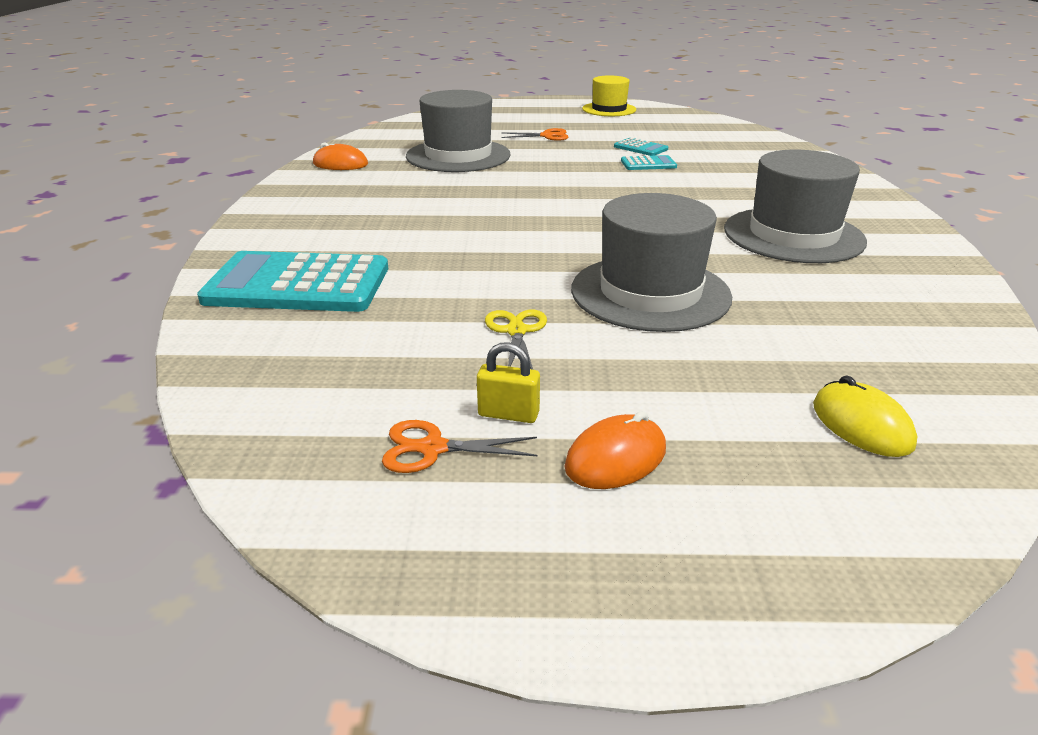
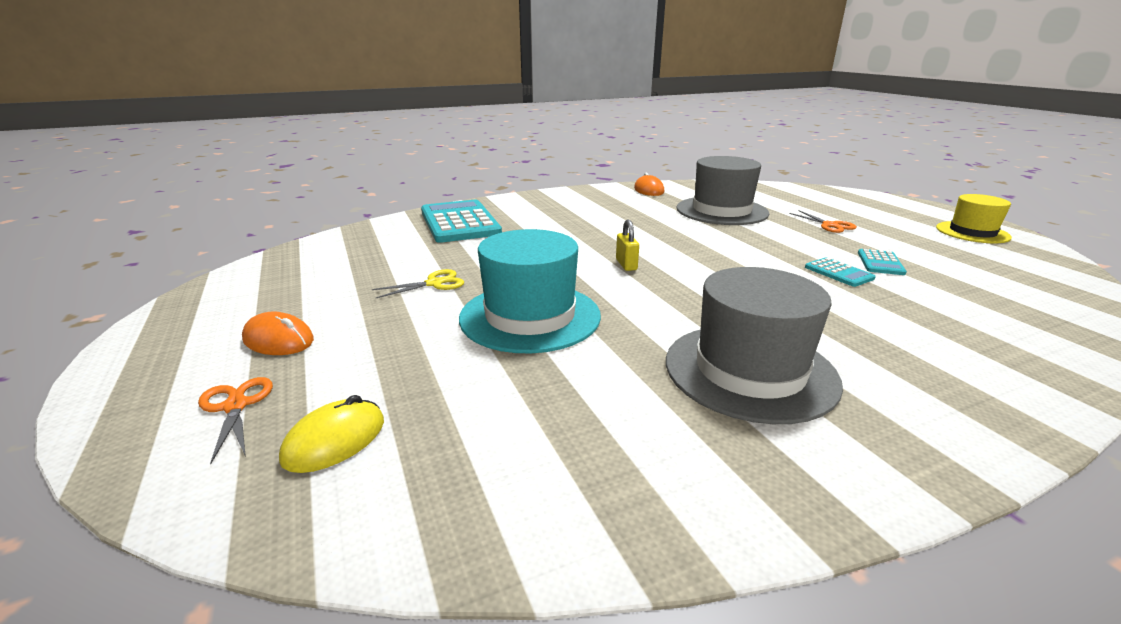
camera: 65 degrees right, 5 degrees down
orange scissors [382,420,537,473] -> orange scissors moved to [198,377,273,464]
yellow padlock [477,342,540,423] -> yellow padlock moved to [616,220,639,271]
grey hat [571,193,732,332] -> turquoise hat [459,229,601,353]

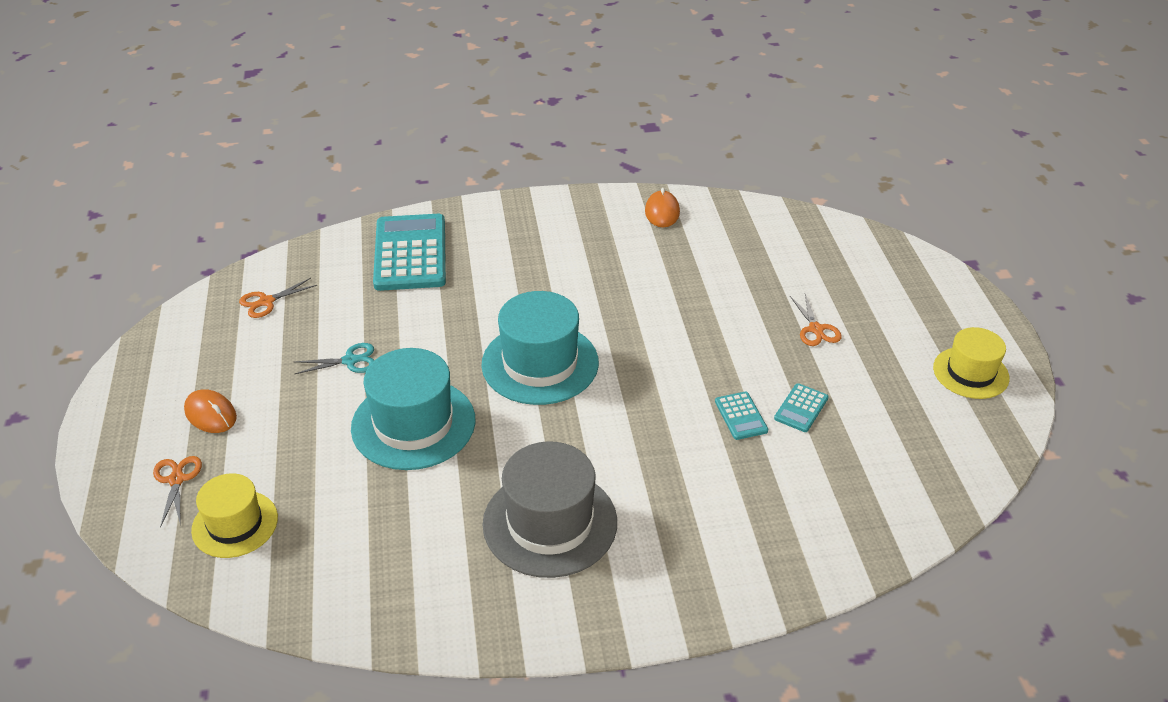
camera: 15 degrees right, 15 degrees up
yellow mouse [279,395,384,473] -> yellow hat [191,473,278,558]
yellow scissors [372,269,464,298] -> turquoise scissors [295,343,375,374]
yellow padlock [616,220,639,271] -> turquoise hat [481,291,599,405]
grey hat [676,156,769,225] -> none
none -> orange scissors [239,278,317,318]

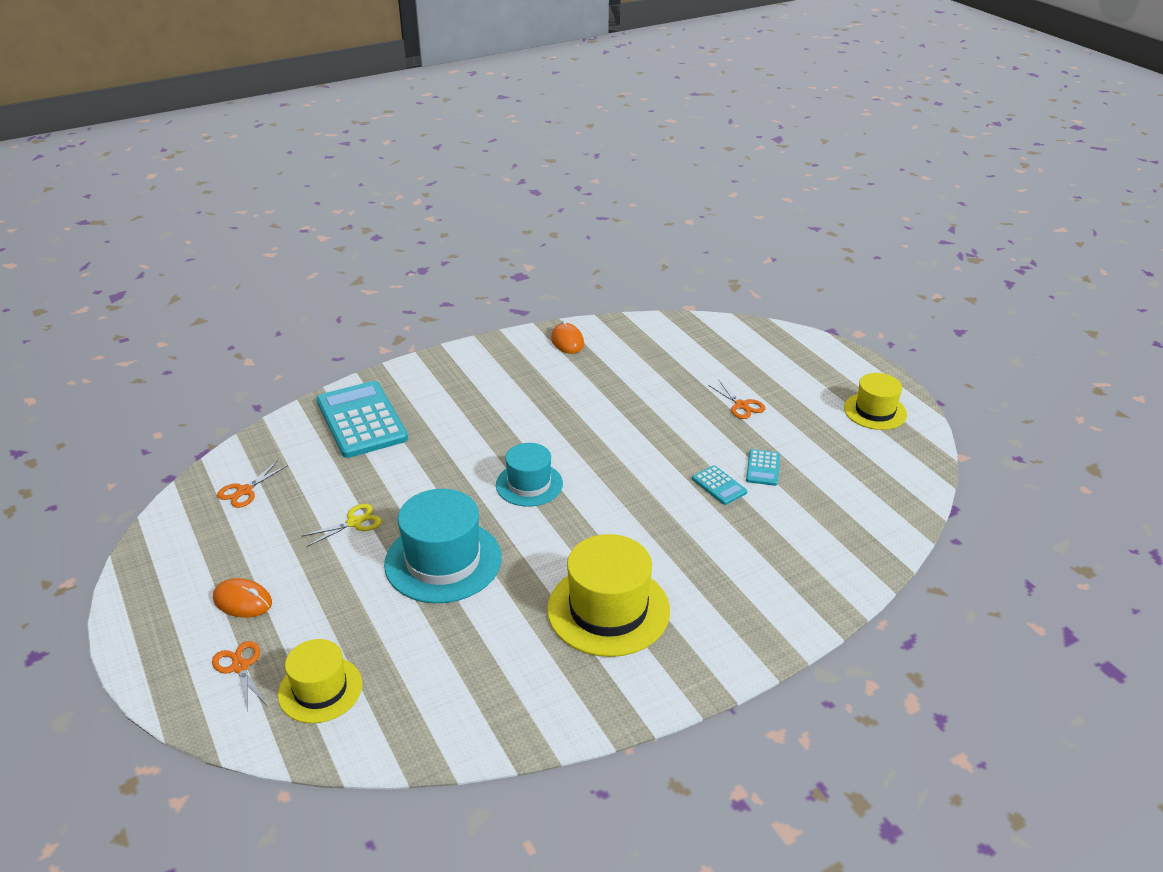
camera: 20 degrees left, 5 degrees down
turquoise scissors [295,343,375,374] -> yellow scissors [301,504,382,547]
turquoise hat [481,291,599,405] -> turquoise hat [496,443,563,507], size x0.63
grey hat [482,441,617,578] -> yellow hat [547,534,670,657]

